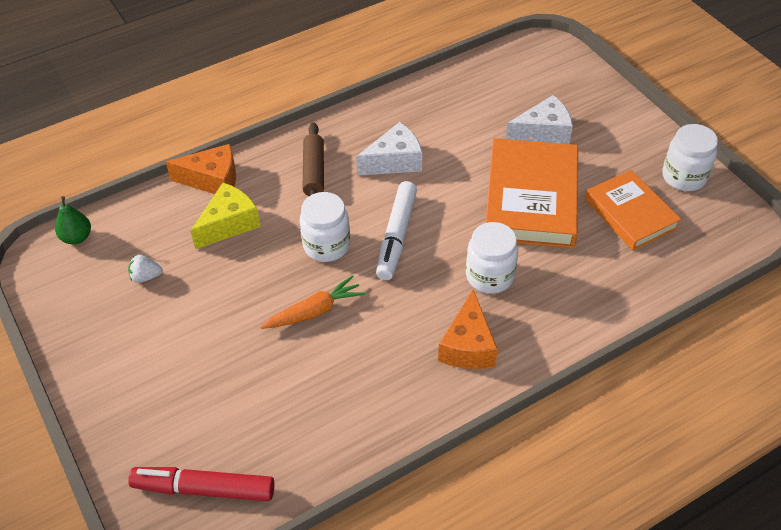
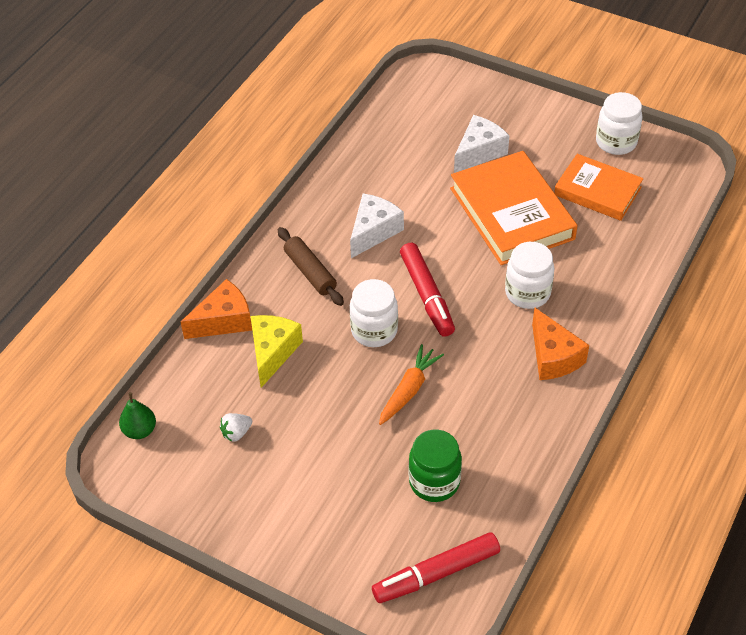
camera: 30 degrees left, 0 degrees up
white marker [376,181,417,280] -> red marker [400,242,455,337]
none -> green jar [409,429,462,502]

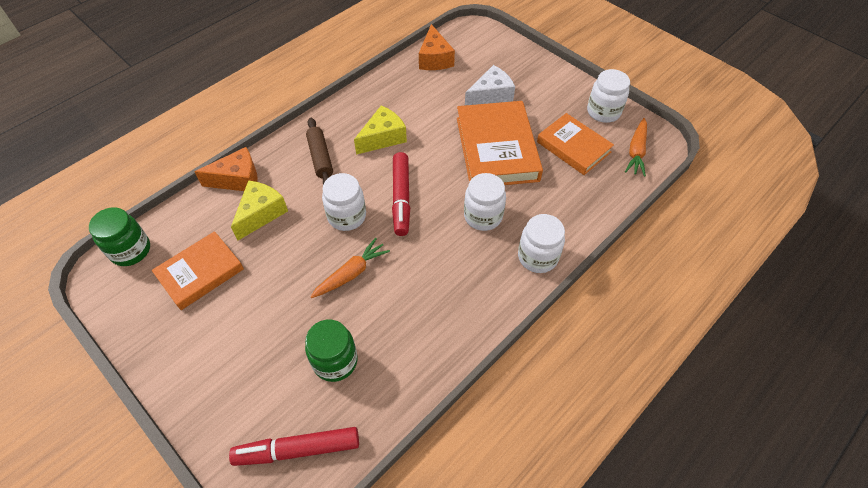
camera: 15 degrees right, 5 degrees up
green pear [119,392,156,439] -> green jar [89,207,150,266]
white strawberry [220,413,252,442] -> orange book [152,231,244,310]
white cheese [350,193,404,258] -> yellow cheese [354,105,407,155]
orange cheese [532,307,589,380] -> orange cheese moved to [419,24,455,70]
none -> white jar [518,214,565,273]
none -> orange carrot [625,118,647,177]

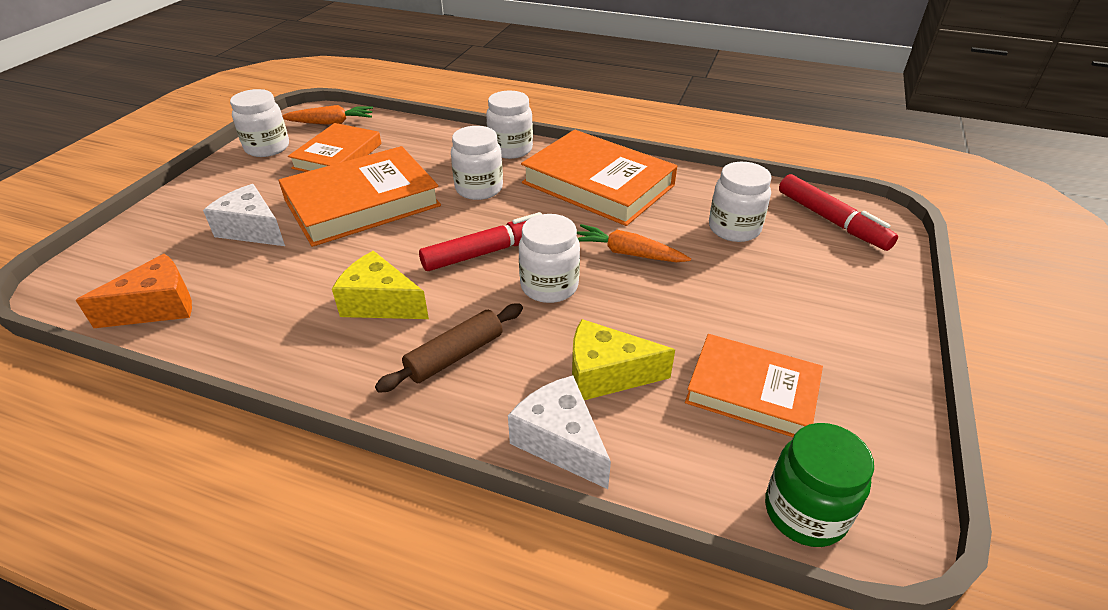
camera: 115 degrees left, 15 degrees down
orange cheese [195,147,258,191] -> white cheese [508,375,611,489]
green jar [305,320,358,382] -> white jar [709,162,772,242]
none -> orange book [521,130,677,226]

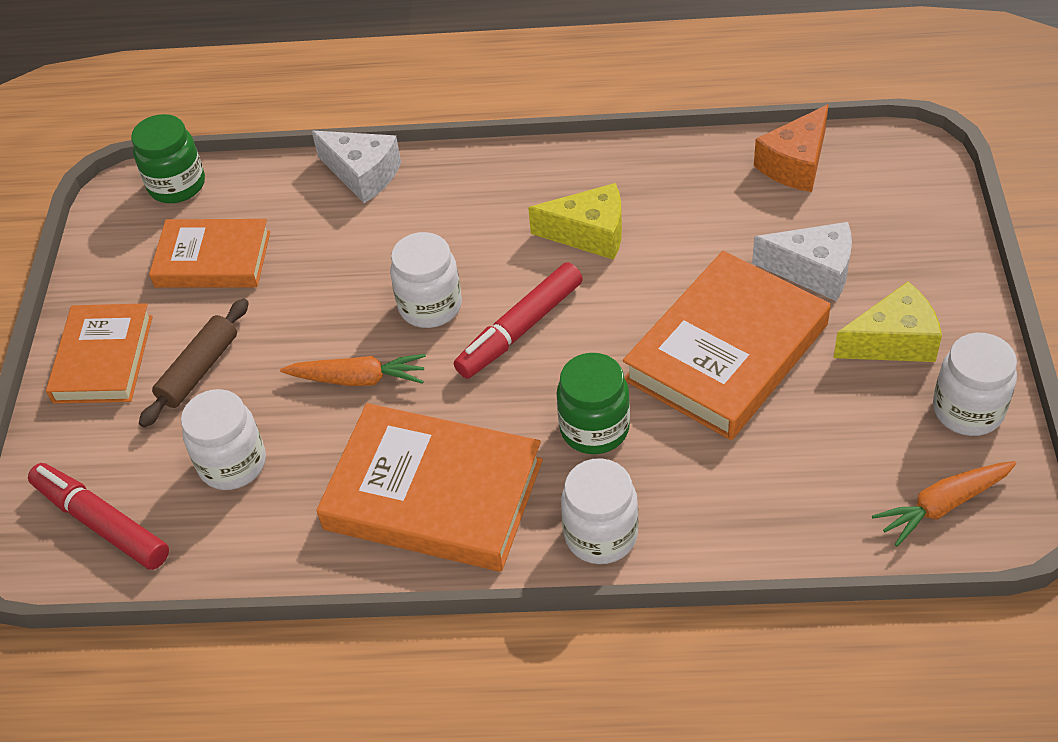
camera: 165 degrees right, 10 degrees up
orange book [288,123,381,172] -> orange book moved to [46,303,153,404]
brown rolling pin [375,304,523,393] -> brown rolling pin moved to [139,298,249,428]
white jar [451,126,503,200] -> green jar [557,353,630,454]
yellow cheese [572,319,675,400] -> yellow cheese moved to [833,282,942,362]

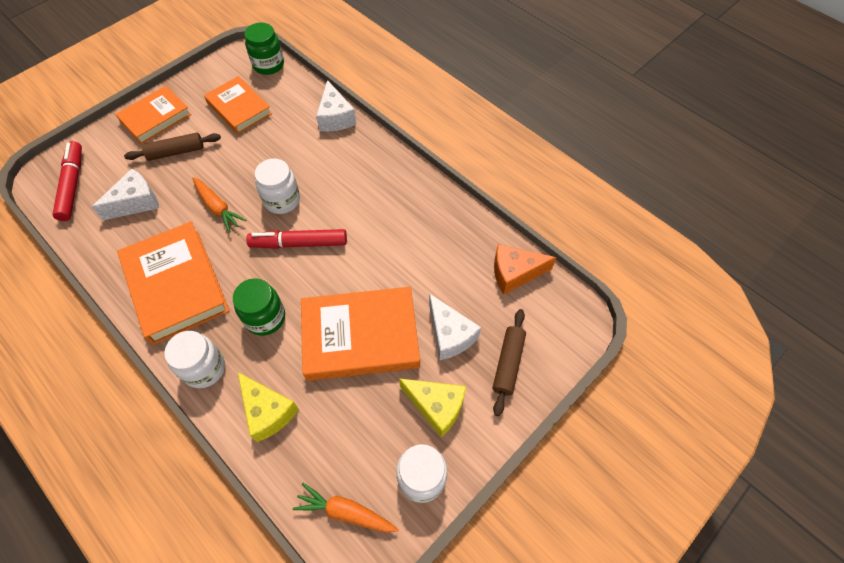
camera: 40 degrees right, 10 degrees up
white jar [181,389,266,490] -> white cheese [92,169,159,220]
yellow cheese [528,183,622,260] -> yellow cheese moved to [238,372,299,442]
none -> brown rolling pin [492,309,526,416]

